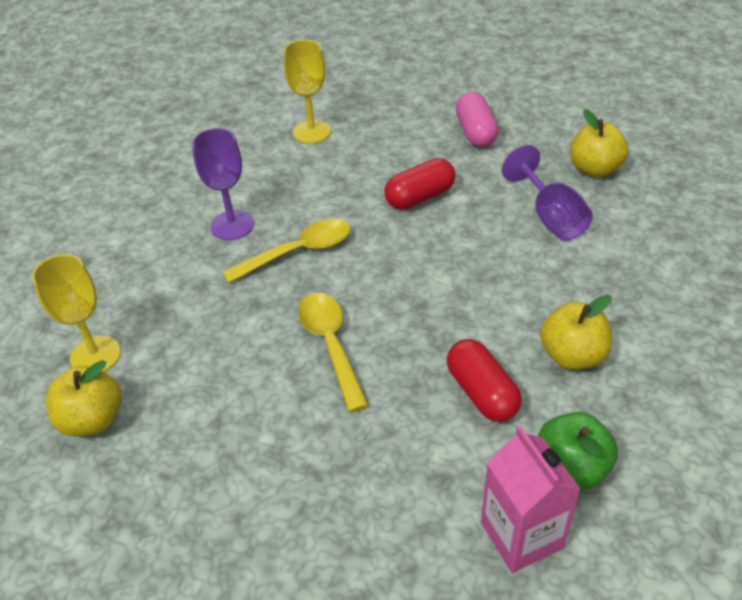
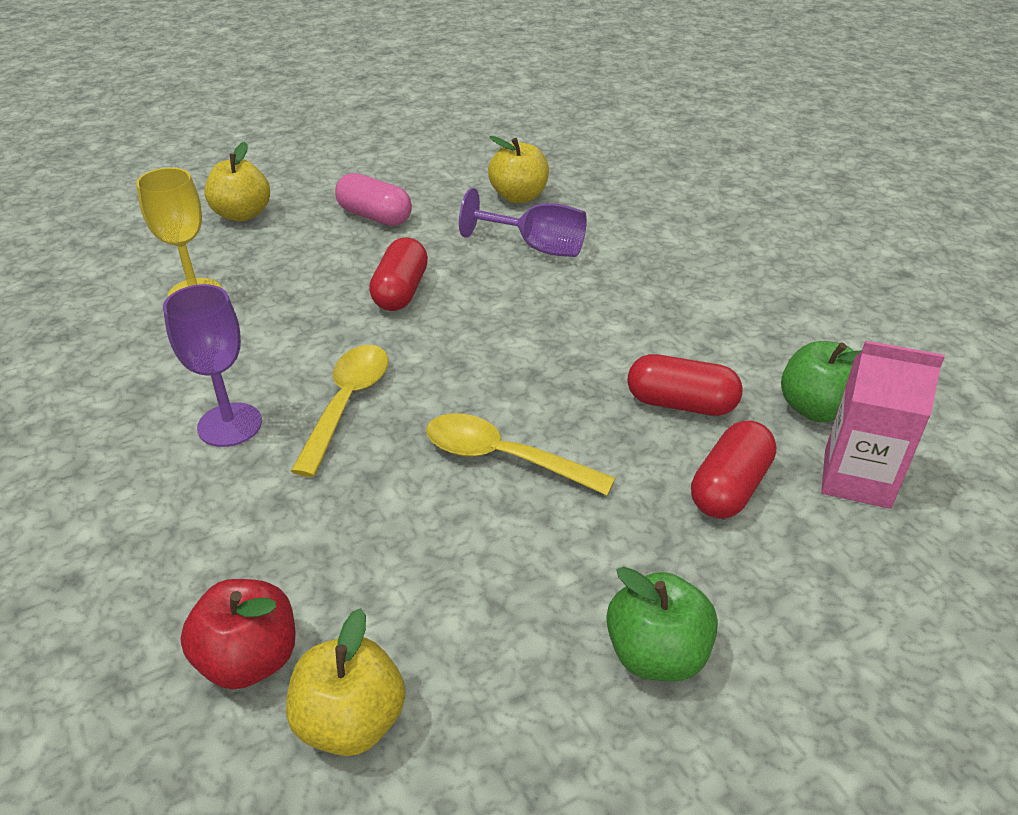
camera: 50 degrees left, 5 degrees down
yellow goblet [32,254,121,372] -> red apple [180,579,296,689]
yellow apple [540,295,612,370] -> yellow apple moved to [204,142,270,222]
none -> green apple [606,566,718,681]
none -> red capsule [691,420,776,519]

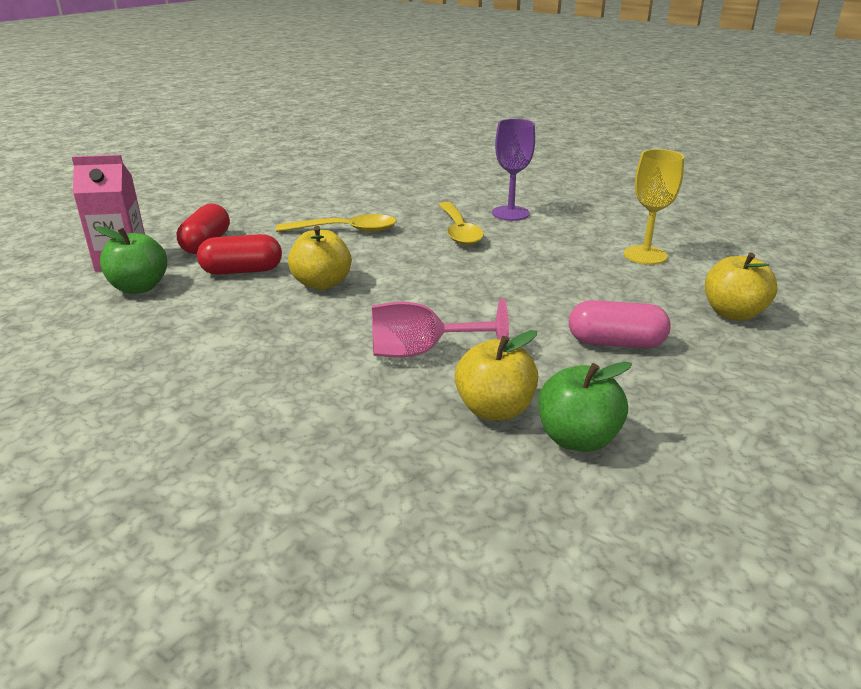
camera: 155 degrees right, 10 degrees down
red apple [180,579,296,689] -> none
yellow apple [286,608,405,756] -> yellow apple moved to [288,226,351,290]
red capsule [369,237,428,311] -> none
purple goblet [459,188,587,257] -> pink goblet [372,298,509,358]
green apple [606,566,718,681] -> green apple moved to [538,362,632,452]

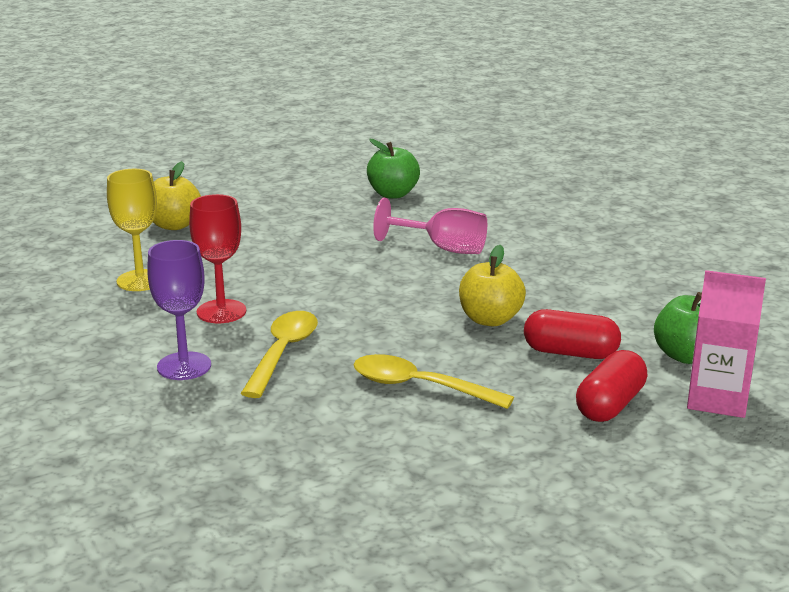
camera: 155 degrees left, 5 degrees down
yellow apple [455,330,538,420] -> none
pink capsule [569,300,671,348] -> none
none -> red goblet [189,194,246,323]

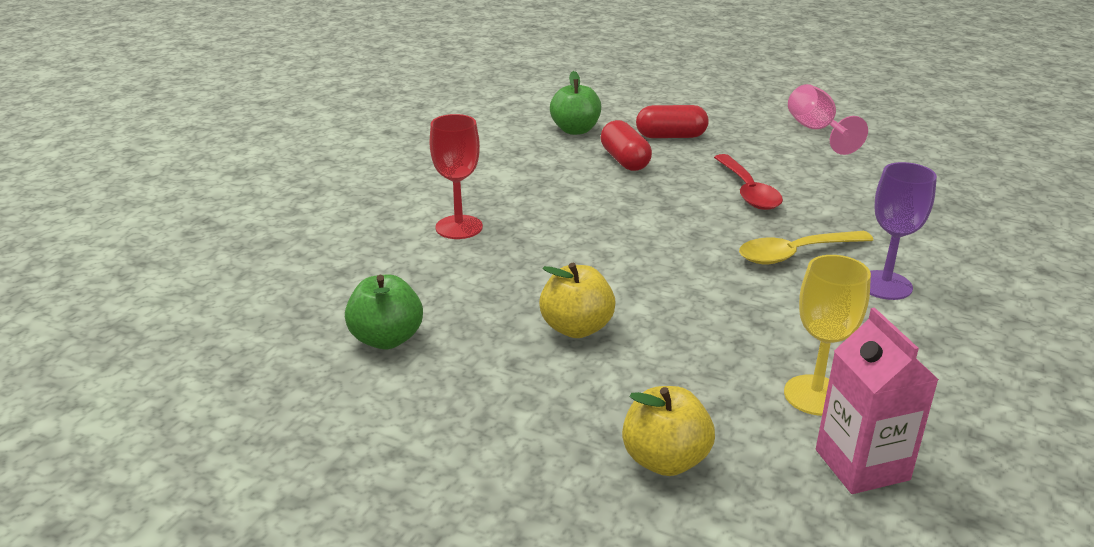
camera: 125 degrees left, 5 degrees up
red goblet [189,194,246,323] -> red goblet moved to [429,114,483,239]
yellow spoon [353,354,514,409] -> red spoon [714,154,783,210]
pink goblet [373,198,487,254] -> pink goblet moved to [788,84,868,155]
yellow apple [459,245,526,326] -> yellow apple moved to [539,262,616,338]
pink carton [687,270,766,418] -> pink carton moved to [816,308,939,494]

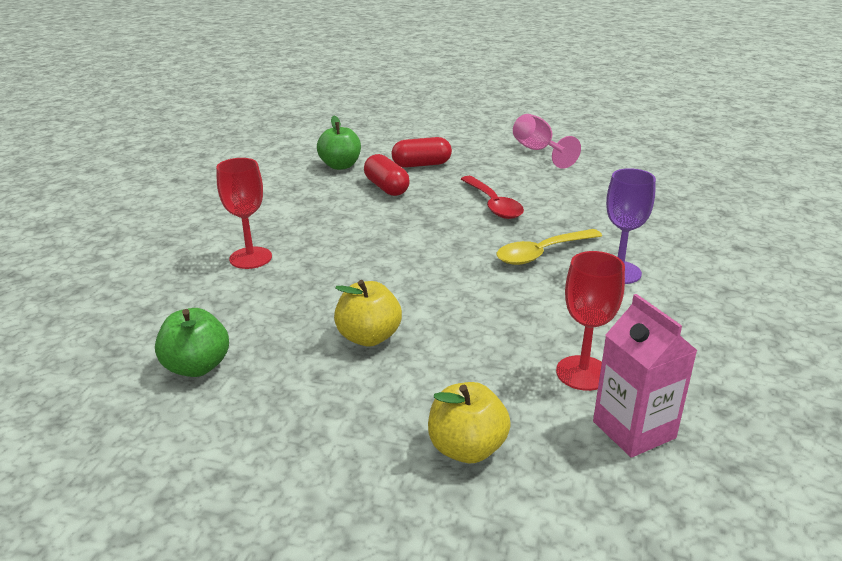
camera: 10 degrees left, 0 degrees up
yellow goblet [784,255,871,416] -> red goblet [556,251,625,391]

